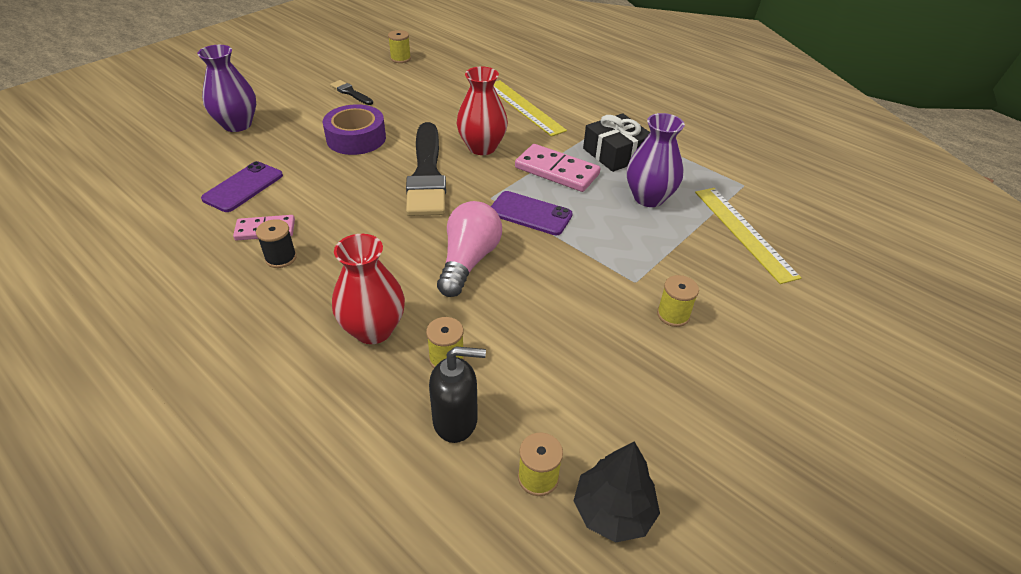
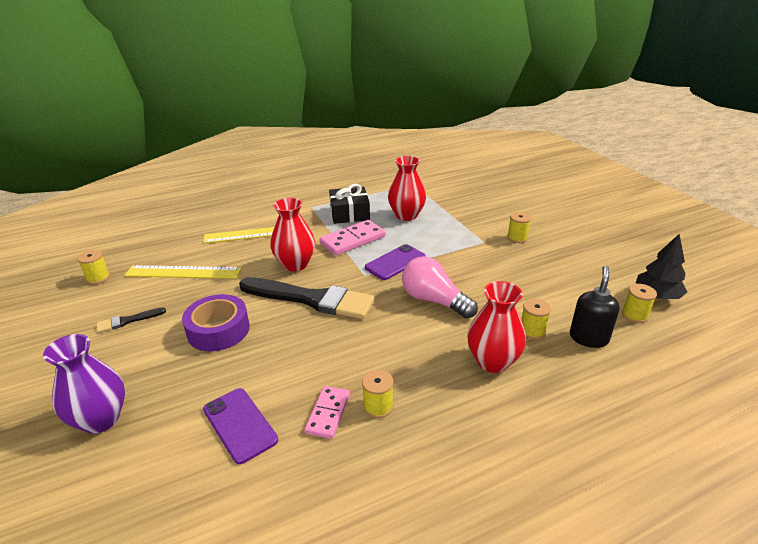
camera: 65 degrees left, 10 degrees down
black spool [256,219,297,268] -> yellow spool [362,370,393,418]
purple vase [627,113,685,207] -> red vase [388,156,426,221]
yellow ruler [695,188,801,284] -> yellow ruler moved to [124,265,242,279]

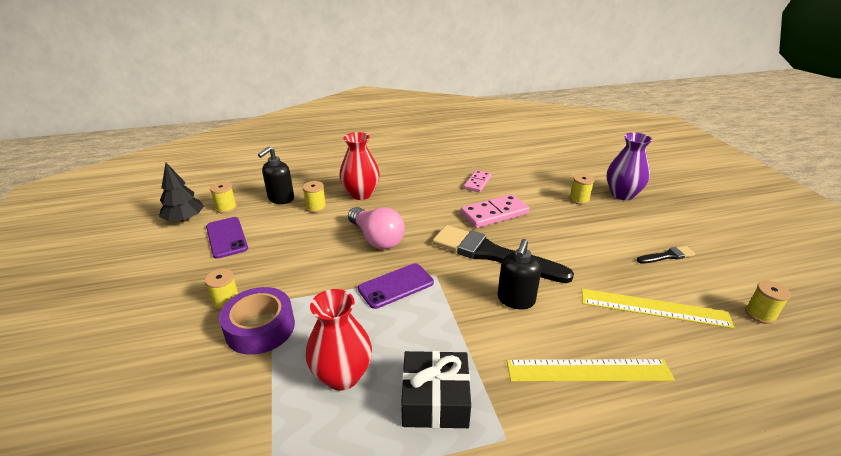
camera: 170 degrees left, 0 degrees up
purple tape [182,294,250,351] -> purple tape moved to [219,287,295,355]
purple phone [203,388,278,464] -> purple phone moved to [206,217,248,259]
red vase [270,198,315,272] -> black soap dispenser [497,239,541,310]
pink domino [319,220,385,256] -> pink domino moved to [461,194,530,228]
yellow spool [362,370,393,418] -> yellow spool moved to [569,174,595,205]

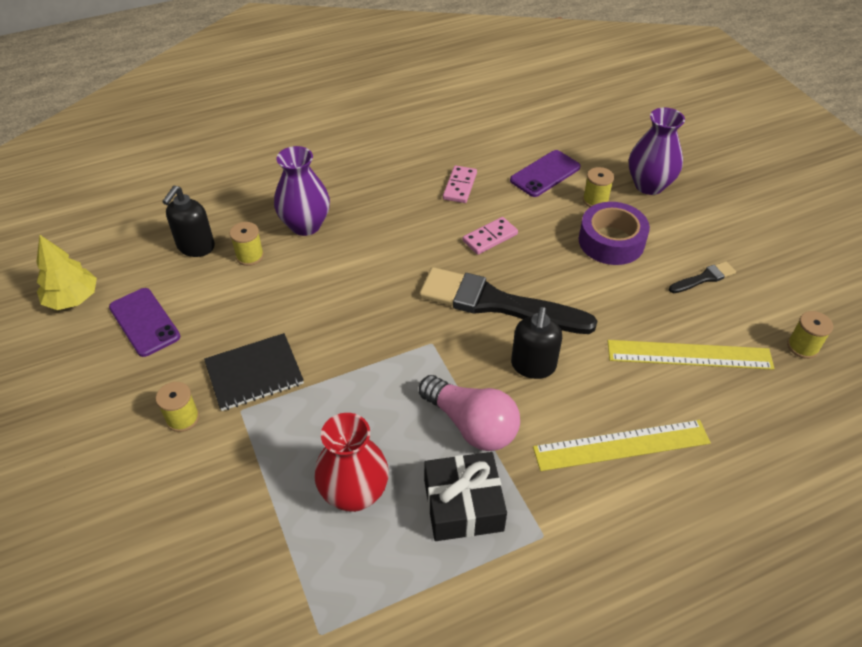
camera: 10 degrees left, 15 degrees up
black tree [159,163,204,222] -> yellow tree [36,235,97,310]
yellow spool [210,182,237,214] -> none
purple tape [219,287,295,355] -> purple tape moved to [579,202,650,265]
red vase [339,132,380,200] -> purple vase [274,146,330,236]
pink light bulb [348,207,405,249] -> pink light bulb moved to [419,375,520,451]
purple phone [358,263,434,309] -> purple phone moved to [510,150,581,197]
pink domino [461,194,530,228] -> pink domino [462,217,518,255], size x0.63
none -> black notebook [204,333,304,411]

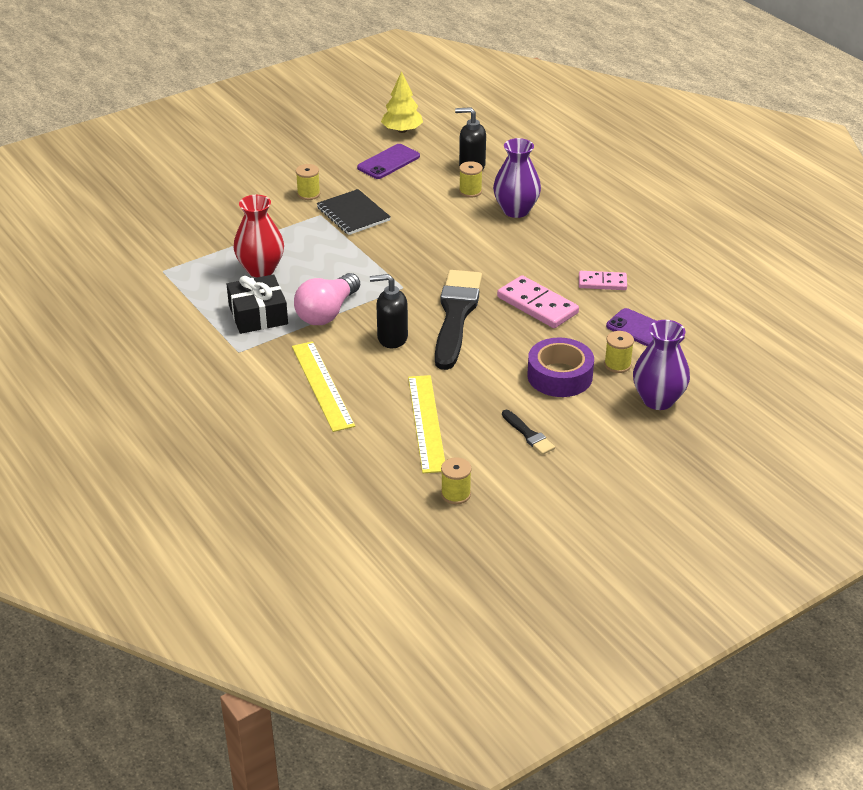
camera: 80 degrees right, 10 degrees down
pink domino [462,217,518,255] -> pink domino [497,275,579,328], size x1.59

